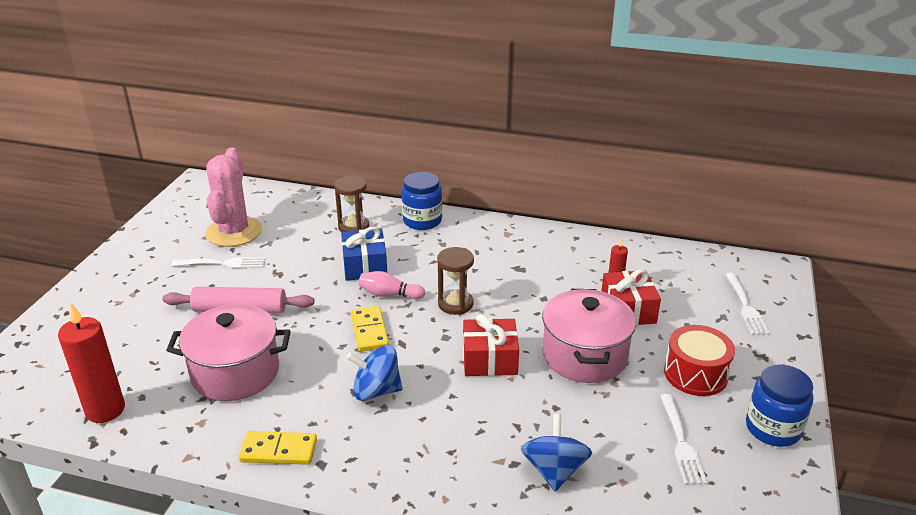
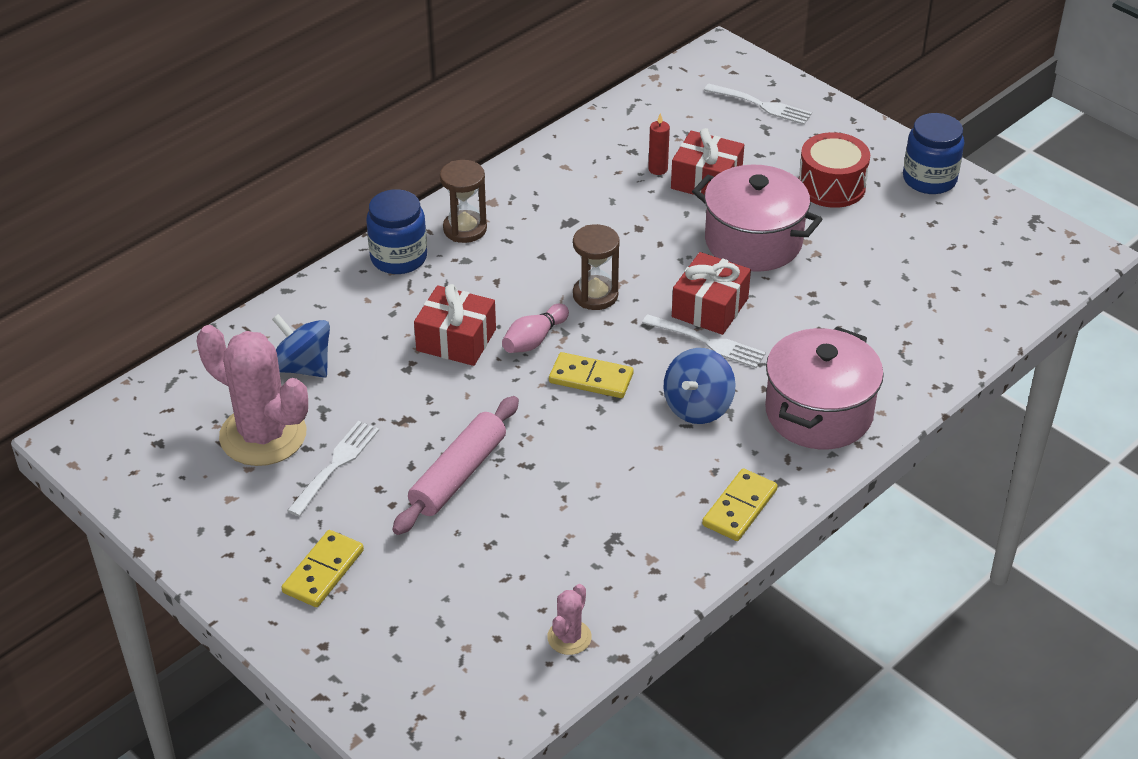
camera: 60 degrees left, 10 degrees up
red candle [58,302,125,423] -> pink cactus [547,584,592,655]
pink pot [166,304,291,401] -> pink pot moved to [765,327,884,449]
brown hourglass [334,176,369,232] -> brown hourglass moved to [440,160,487,243]
blue gift [341,227,387,281] -> red gift [414,284,496,366]
blue spinning top [521,414,592,491] -> blue spinning top moved to [272,314,330,378]
white fork [660,394,708,485] -> white fork moved to [642,314,766,368]
none -> yellow domino [281,530,364,607]

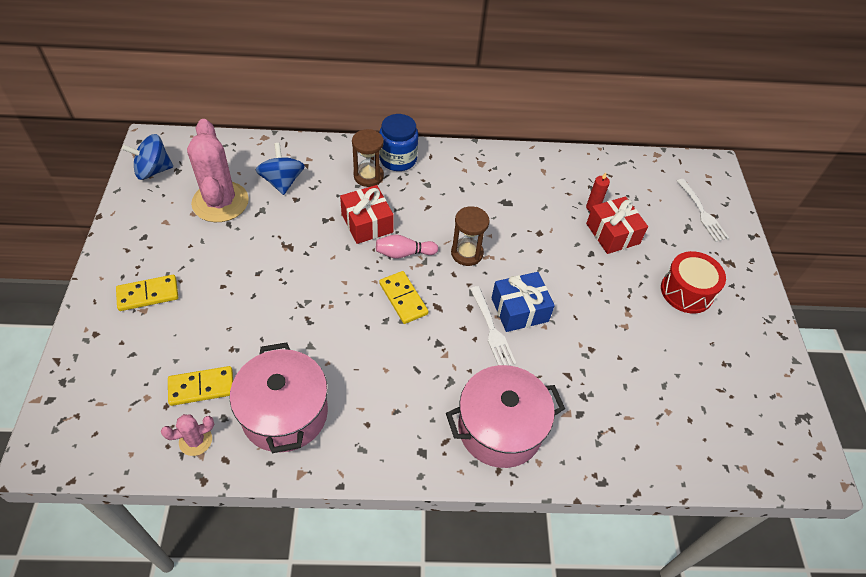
camera: 40 degrees right, 10 degrees up
white fork [287,421,379,516] -> none
pink rolling pin [392,396,519,535] -> none
brown hourglass [440,160,487,243] -> brown hourglass moved to [352,129,384,187]
blue spinning top [664,348,736,424] -> blue spinning top moved to [122,134,173,180]
red gift [672,252,751,335] -> blue gift [492,272,555,332]
pink pot [692,164,823,272] -> pink pot moved to [230,342,328,453]
yellow domino [702,468,778,541] -> yellow domino moved to [168,366,233,406]
blue jar [903,113,964,194] -> none

